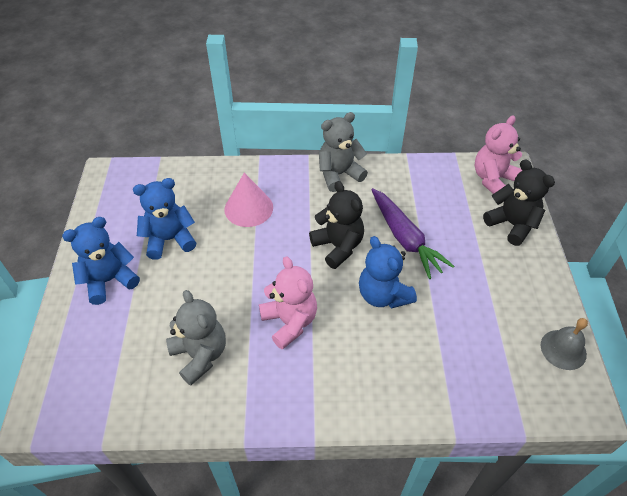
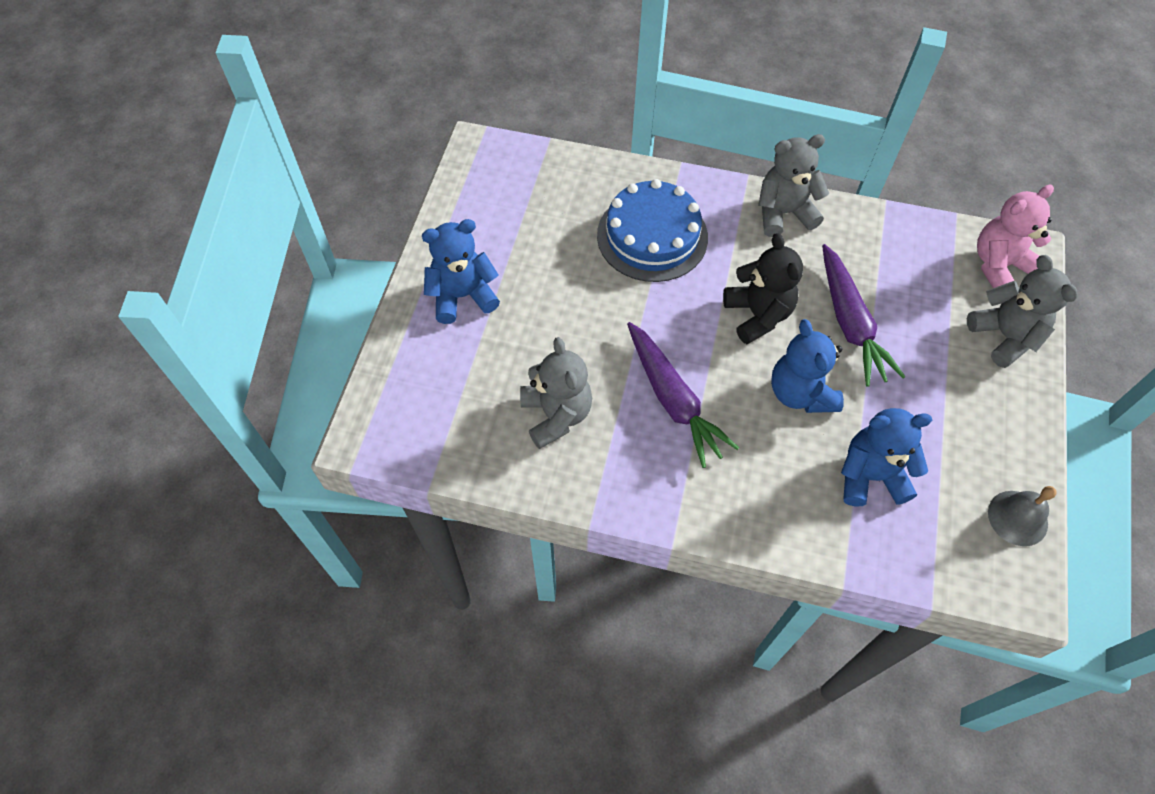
camera: 15 degrees right, 10 degrees up
blue teddy bear [133,178,196,260] -> blue teddy bear moved to [841,408,932,507]
pink cone [224,173,273,227] -> blue cake [597,179,708,282]
pink teddy bear [259,256,317,350] -> purple carrot [627,322,739,468]
black teddy bear [483,159,555,246] -> grey teddy bear [967,255,1077,368]

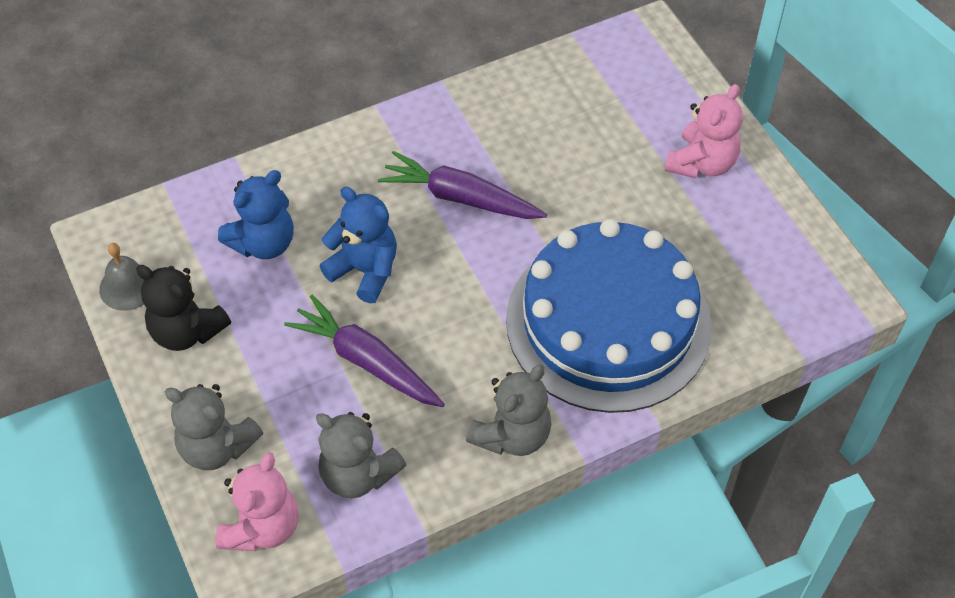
camera: 140 degrees right, 5 degrees down
blue teddy bear [422,219,500,324] -> pink teddy bear [664,84,743,178]
grey teddy bear [520,337,592,449] -> grey teddy bear moved to [316,412,406,498]
blue cake [597,179,708,282] -> blue cake [506,219,712,413], size x1.59
black teddy bear [723,233,803,344] -> black teddy bear moved to [136,265,231,351]

